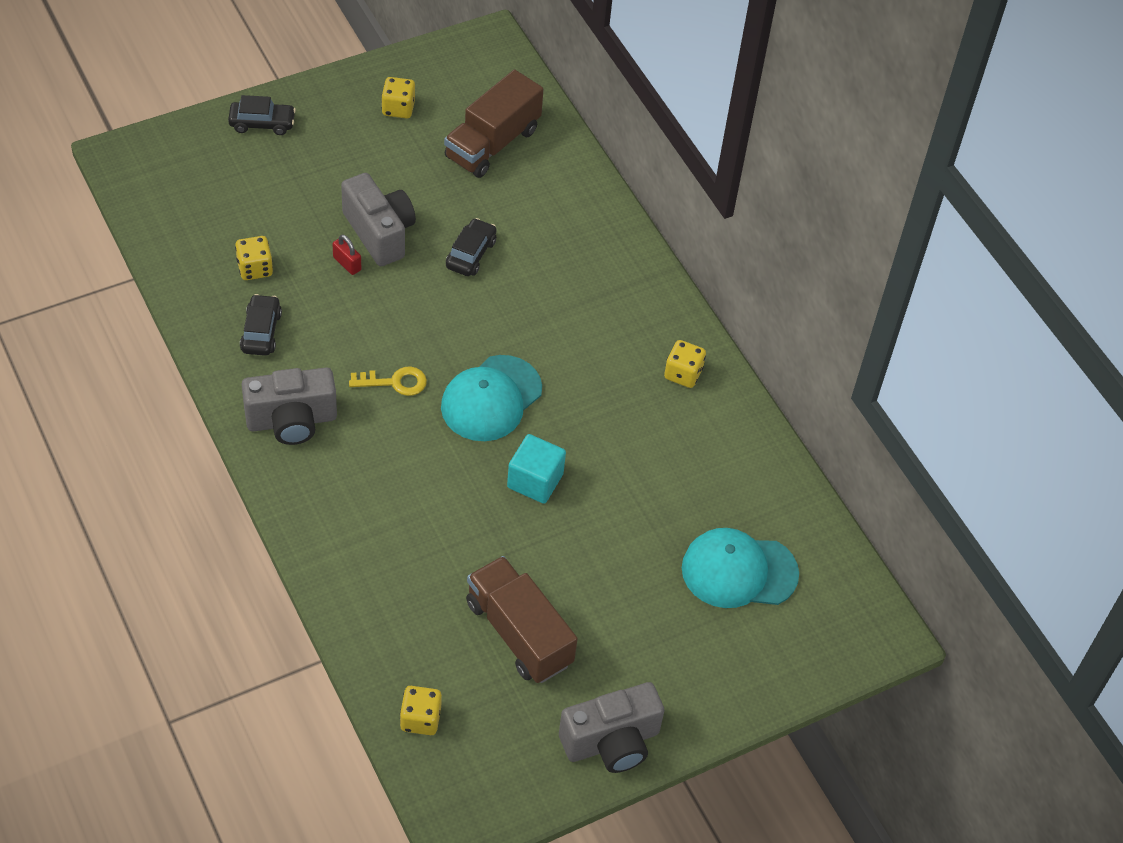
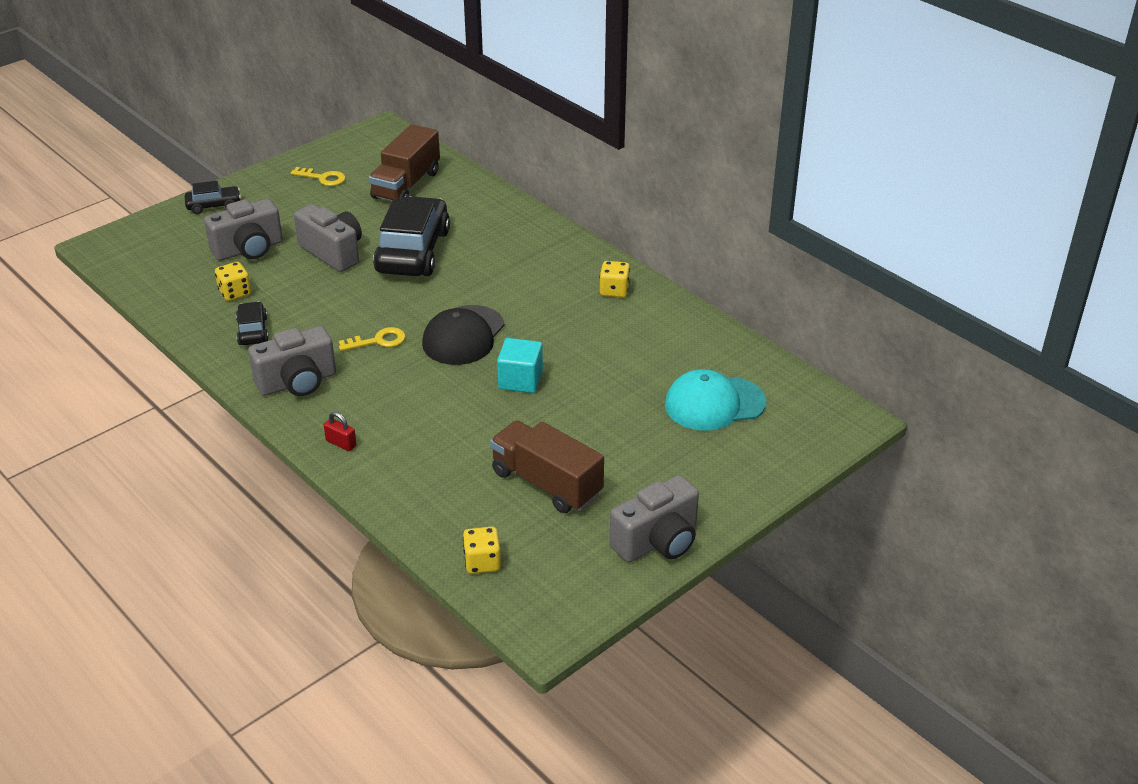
camera: 10 degrees left, 15 degrees down
red padlock [332,235,361,275] -> red padlock moved to [324,412,357,451]
yellow dice [381,77,415,119] -> yellow key [291,167,346,186]
turquoise cap [441,355,542,441] -> black cap [422,305,505,365]
black car [446,218,496,276] -> black car [373,196,450,276], size x2.09
none -> grey camera [204,199,283,261]

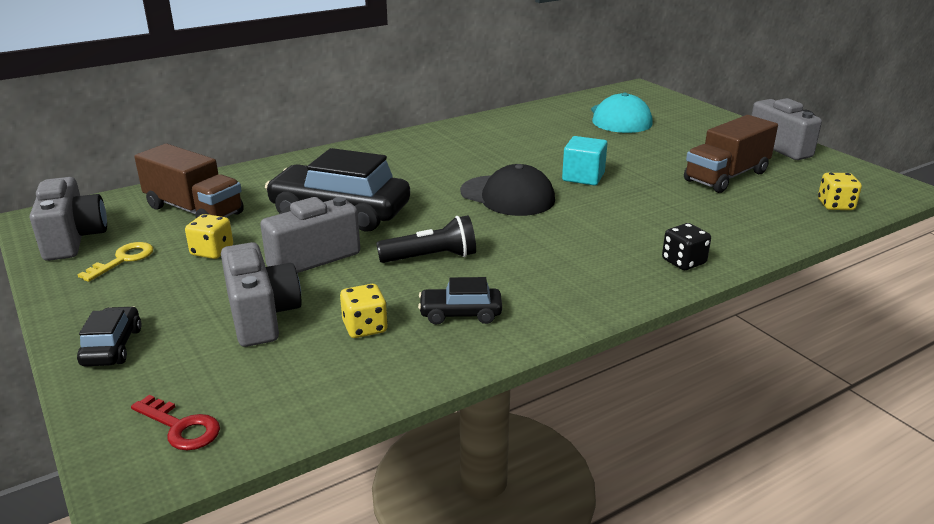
camera: 80 degrees left, 10 degrees down
grey camera [248,326,336,396] -> grey camera moved to [30,177,107,261]
red padlock [324,412,357,451] -> black dice [662,223,711,270]
yellow key [339,327,406,351] -> none
yellow dice [600,261,630,298] -> yellow dice moved to [185,214,233,259]
none -> red key [131,395,220,450]
none -> black flashlight [376,215,476,263]

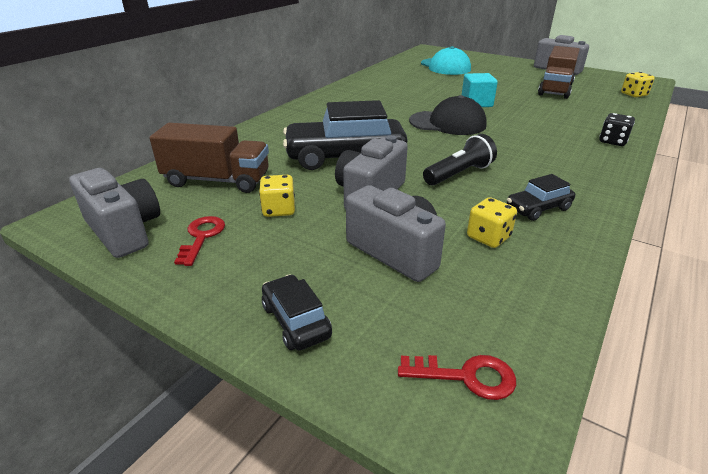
camera: 25 degrees left, 5 degrees up
yellow key [78,242,153,282] -> red key [174,216,225,266]

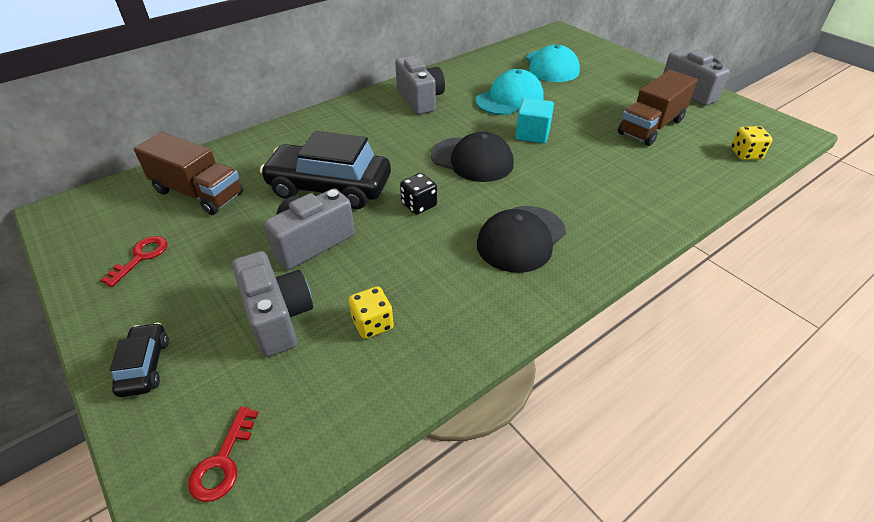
camera: 20 degrees right, 10 degrees up
grey camera [69,168,160,258] -> grey camera moved to [395,56,445,115]
yellow dice [259,175,295,217] -> none
red key [398,355,516,400] -> red key turned 75 degrees clockwise [188,407,258,502]
black flashlight [423,134,497,186] -> none
black car [507,174,575,221] -> none
black dice [599,113,635,146] -> black dice moved to [400,173,437,215]
none -> turquoise cap [476,69,544,115]
none -> black cap [477,206,566,273]

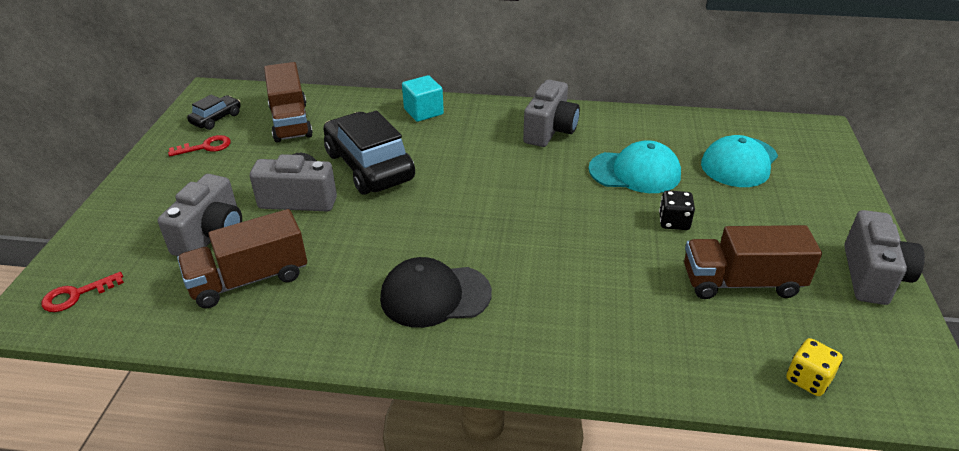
camera: 45 degrees right, 5 degrees down
black car [110,323,169,397] -> black car moved to [187,95,241,130]
yellow dice [349,286,394,339] -> brown truck [177,209,307,308]
black dice [400,173,437,215] -> black dice moved to [659,190,695,230]
black cap [431,132,514,182] -> none
turquoise cube [516,98,554,143] -> turquoise cube moved to [402,75,444,122]

